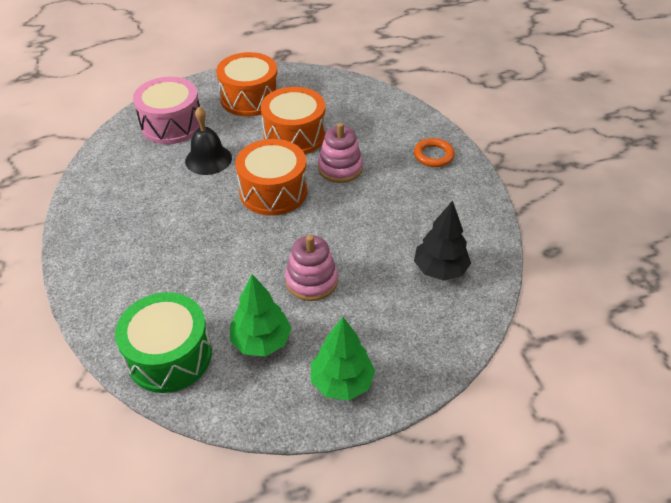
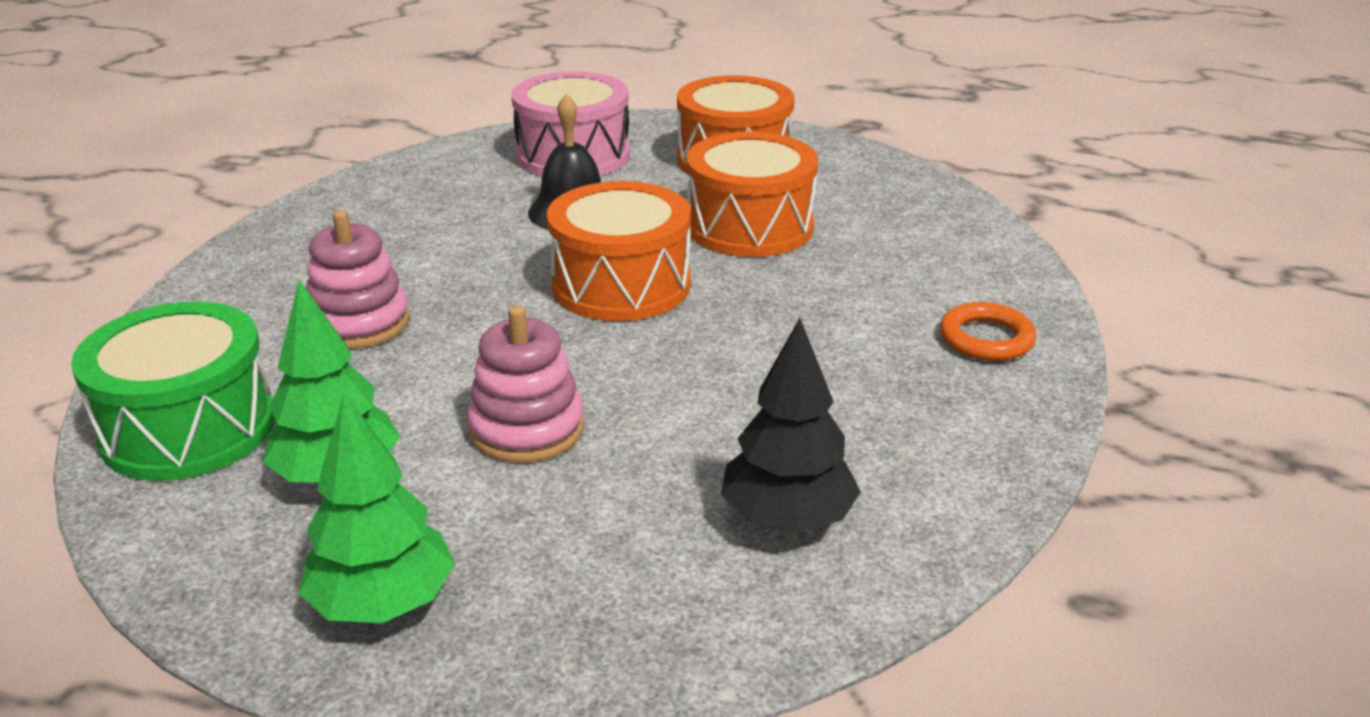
camera: 35 degrees right, 15 degrees down
pink stacking toy [318,123,363,183] -> pink stacking toy moved to [306,210,410,349]

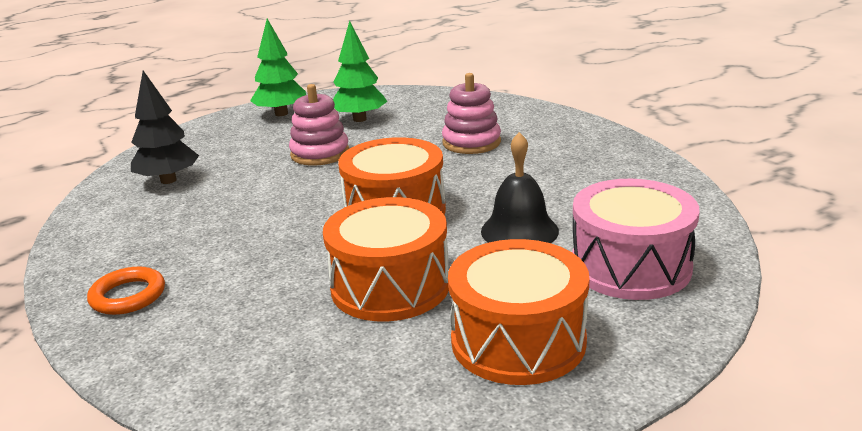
camera: 135 degrees right, 5 degrees down
green drum [71,301,275,481] -> none

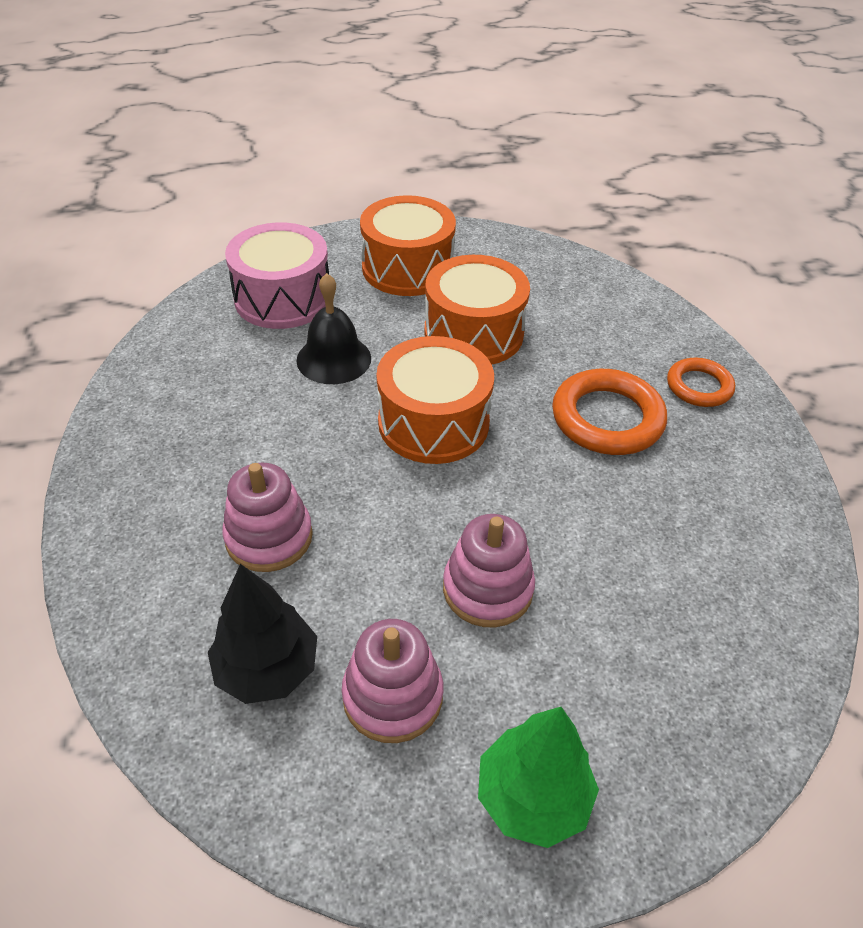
camera: 165 degrees left, 20 degrees up
black tree [131,71,199,184] -> black tree moved to [208,564,317,704]
green tree [333,21,388,122] -> pink stacking toy [341,619,443,743]
none -> orange ring [552,369,667,455]

